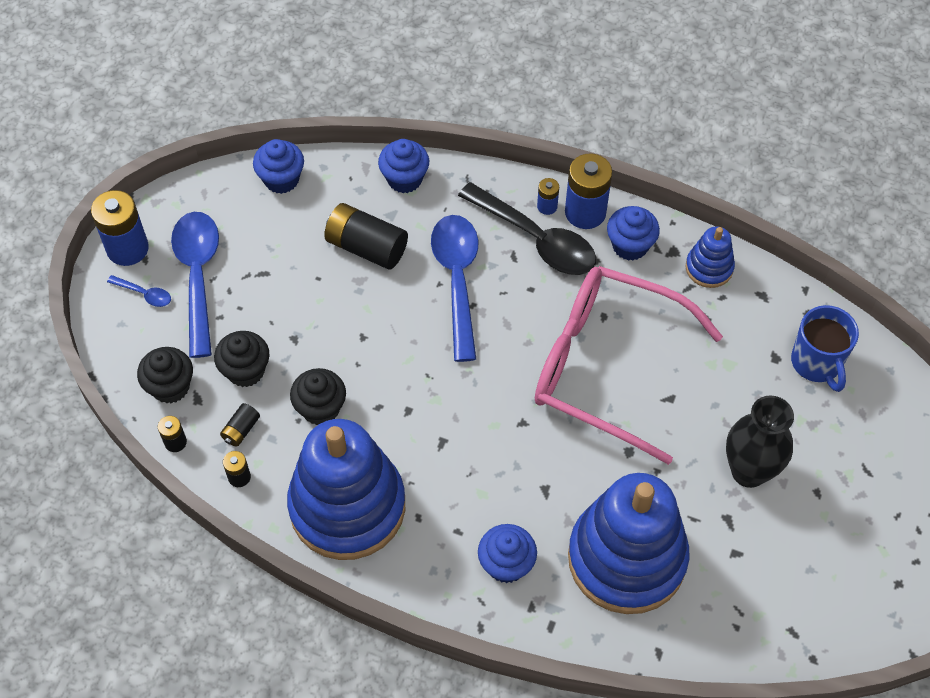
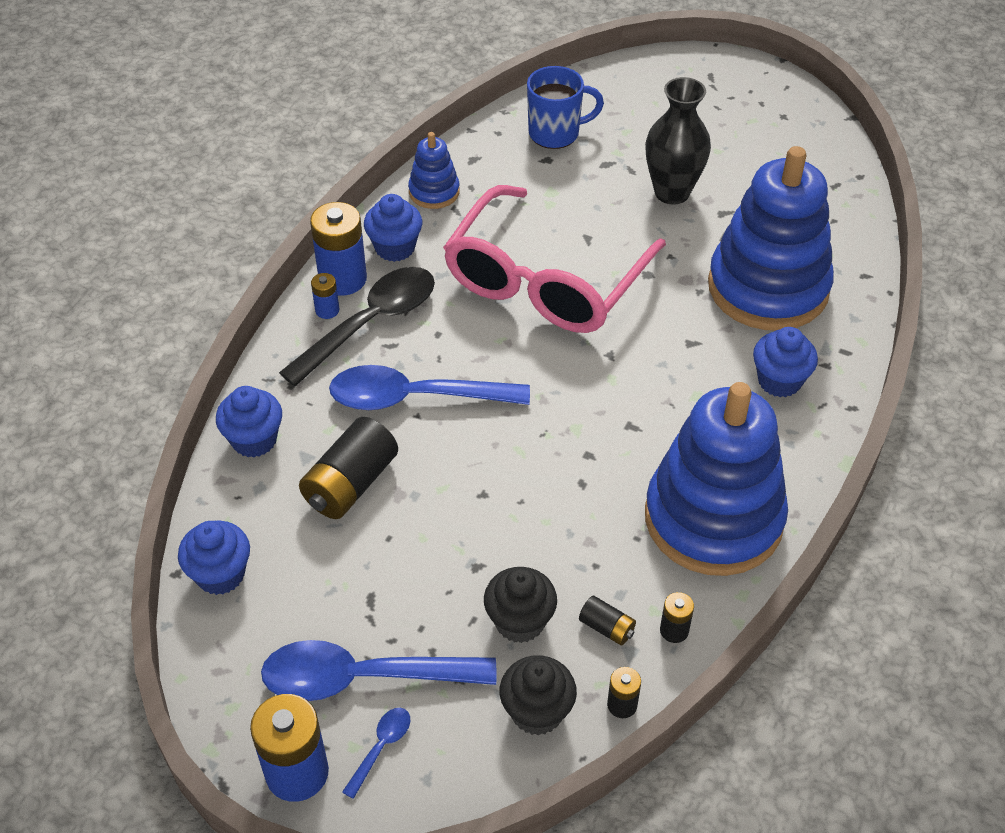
camera: 85 degrees left, 10 degrees down
black cupcake [290,368,346,425] -> none

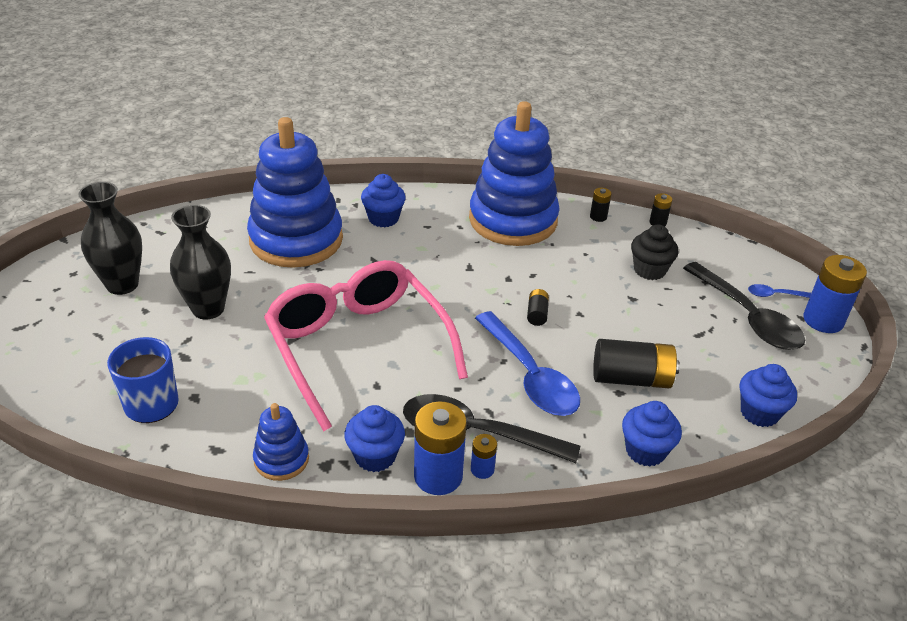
camera: 120 degrees left, 10 degrees down
blue spoon [261,640,497,701] -> black spoon [683,262,805,350]
pink glasses [443,185,666,333] -> pink glasses turned 120 degrees counterclockwise [264,260,468,431]
black cupcake [500,655,577,736] -> none
black battery [579,596,636,645] -> black battery moved to [527,289,549,326]
none -> black vase [78,182,142,295]

